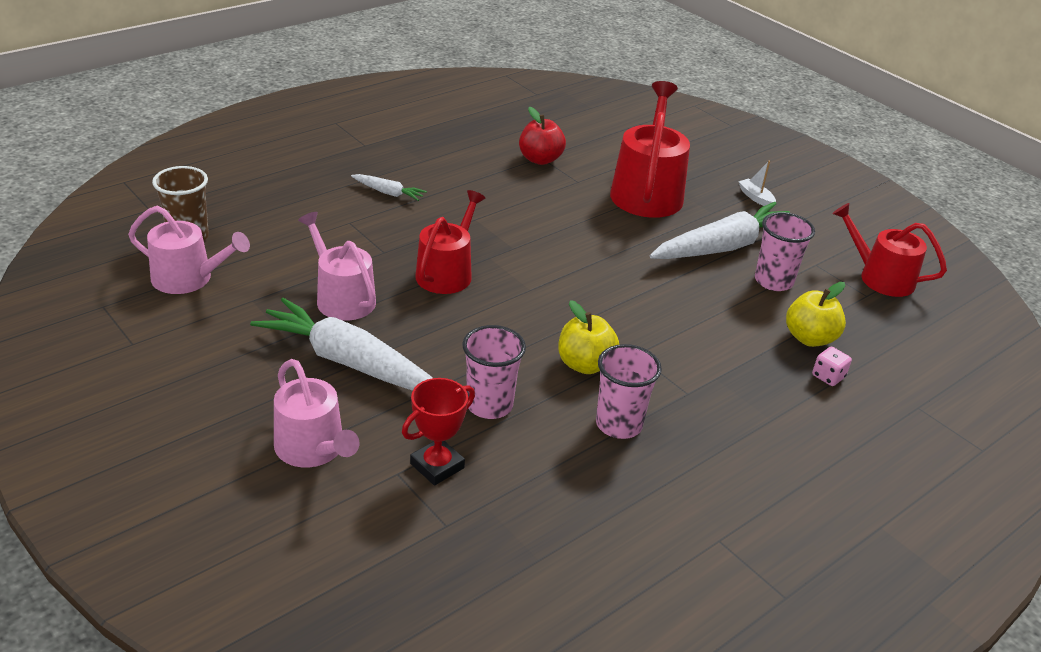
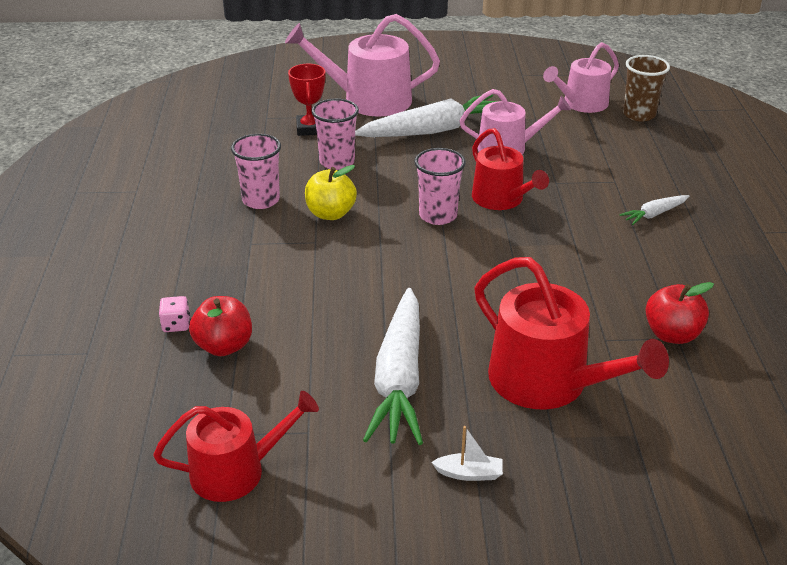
camera: 130 degrees right, 0 degrees up
pink watering can [274,359,360,468] -> pink watering can [285,14,440,117], size x1.50
pink cup [755,212,815,291] -> pink cup moved to [415,148,466,225]
yellow apple [786,282,846,347] -> red apple [189,296,252,356]

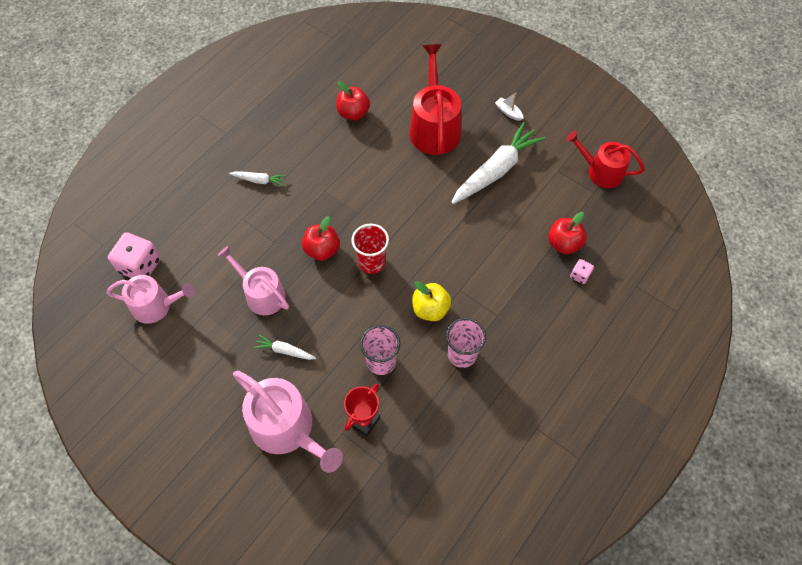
camera: 140 degrees left, 25 degrees up
white carrot [355,94,498,137] -> white carrot [253,334,316,360], size x0.46
pink cup [415,148,466,225] -> red cup [351,224,389,274]
red watering can [472,128,549,210] -> red apple [302,216,340,261]
brown cup [623,55,670,121] -> pink dice [108,232,160,278]

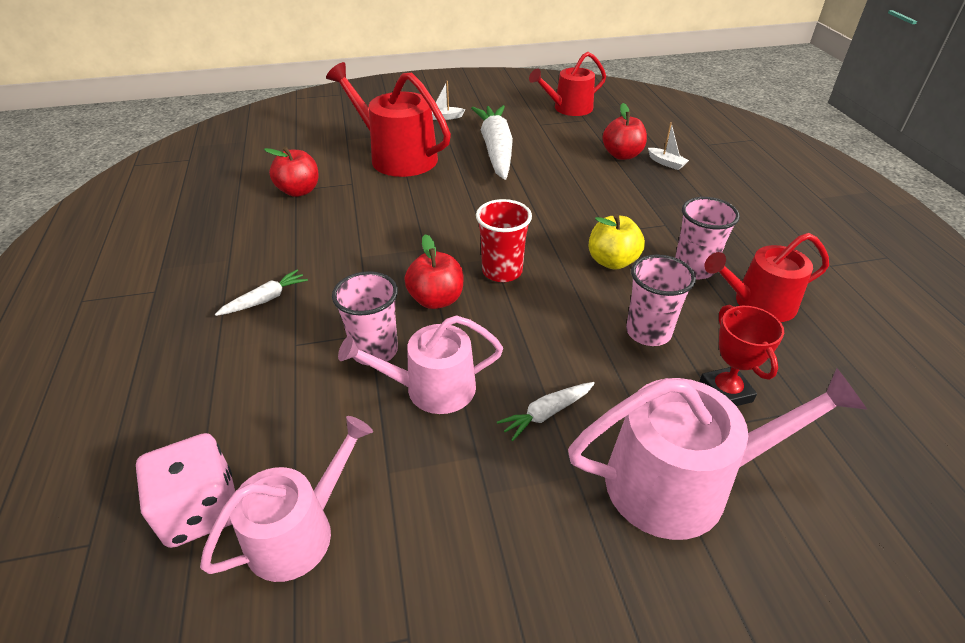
camera: 50 degrees left, 20 degrees down
pink dice [570,259,594,284] -> white boat [648,122,689,170]
none -> pink cup [332,271,398,365]
none -> red watering can [704,233,829,322]

